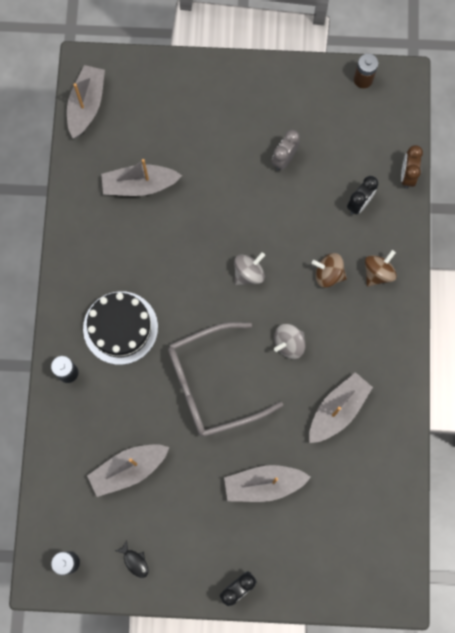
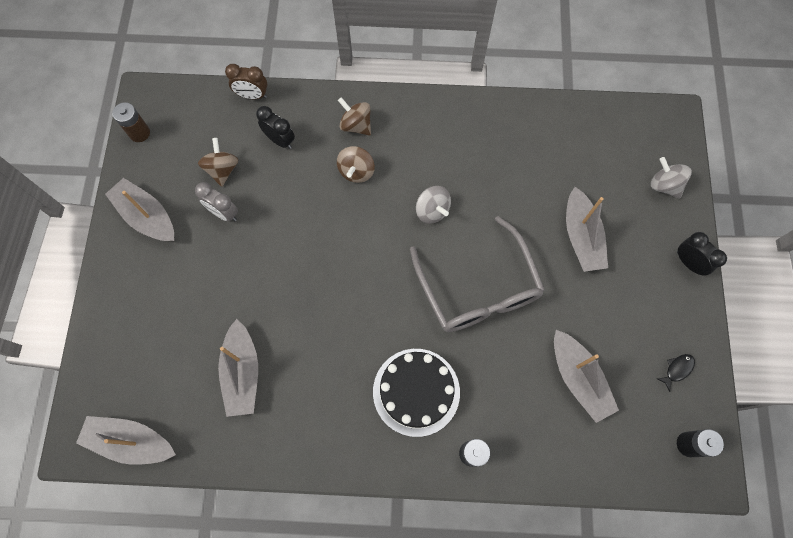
camera: 90 degrees left, 5 degrees down
grey spinning top [234,252,265,285] -> grey spinning top moved to [651,157,692,198]
grey boat [309,372,373,443] -> grey boat moved to [105,178,174,241]
none -> brown spinning top [198,138,238,187]

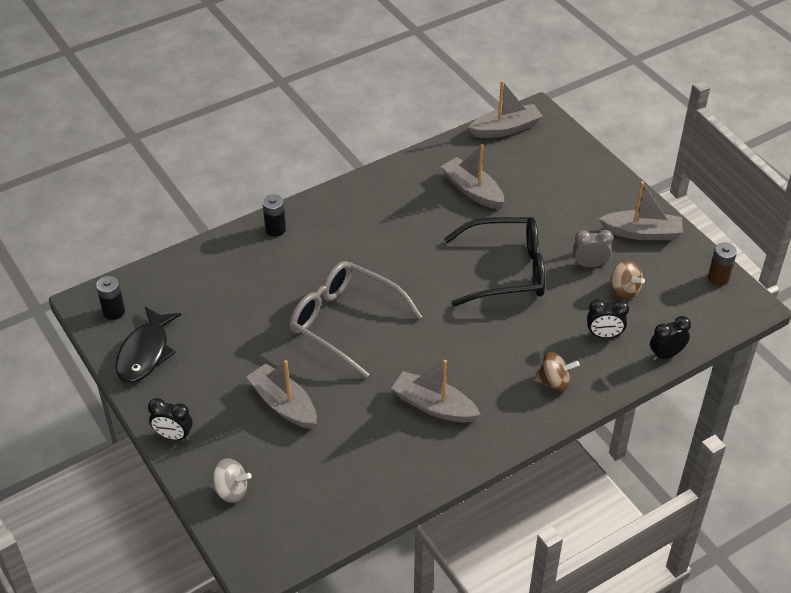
camera: 145 degrees right, 25 degrees down
brown clock [225,64,268,99] -> black clock [650,316,691,361]
brown spinning top [337,146,375,183] -> none
black cake [373,349,460,437] -> none
grey spinning top [416,186,451,224] -> none
grey boat [554,330,619,423] -> grey boat moved to [391,360,481,423]
black fish [657,354,695,392] -> black fish [115,307,181,383], size x2.37
none -> black glasses [444,217,545,307]

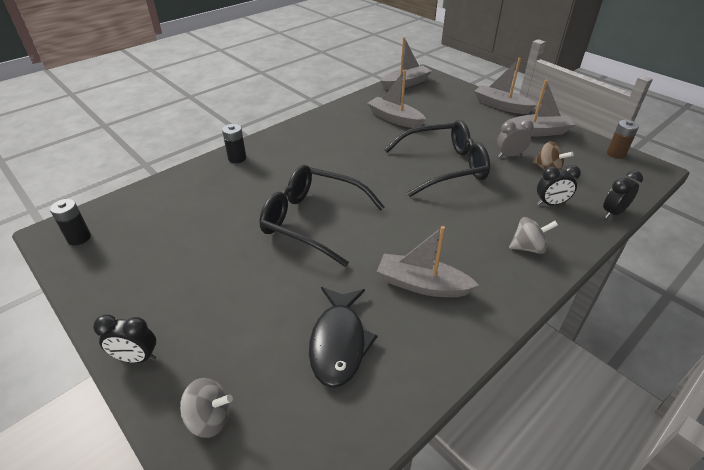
camera: 10 degrees left, 5 degrees down
black fish [115,307,181,383] -> black fish moved to [309,287,378,388]
grey boat [246,360,317,429] -> grey boat moved to [474,58,537,114]
grey glasses [290,261,422,378] -> black glasses [259,165,384,267]
brown spinning top [534,352,580,391] -> grey spinning top [509,217,558,254]

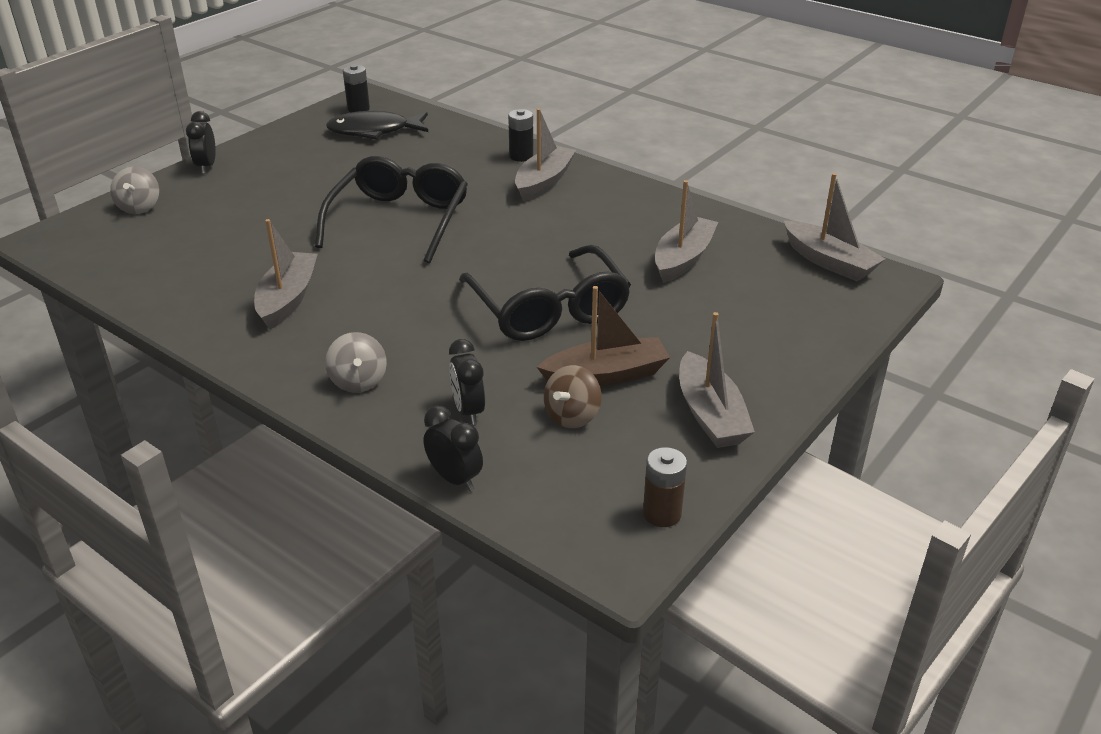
camera: 80 degrees right, 5 degrees down
black fish [309,287,378,388] -> black fish moved to [326,111,428,140]
grey boat [474,58,537,114] -> grey boat moved to [515,108,576,201]
grey clock [497,119,534,157] -> brown boat [537,286,670,387]

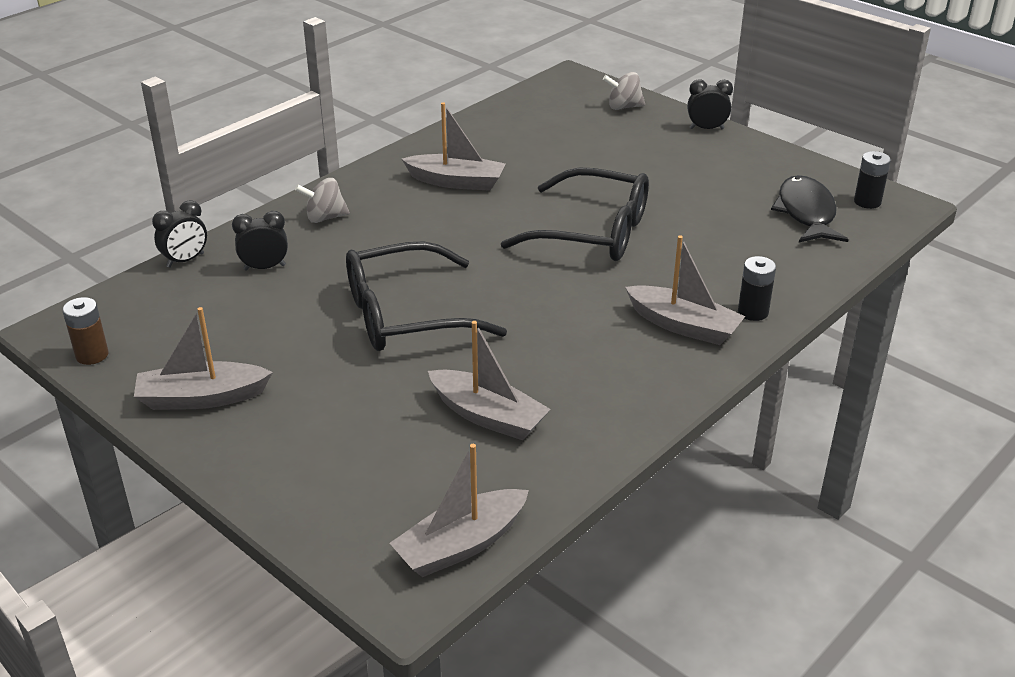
camera: 95 degrees right, 0 degrees up
brown boat [537,286,670,387] -> none
brown spinning top [544,365,602,428] -> none

